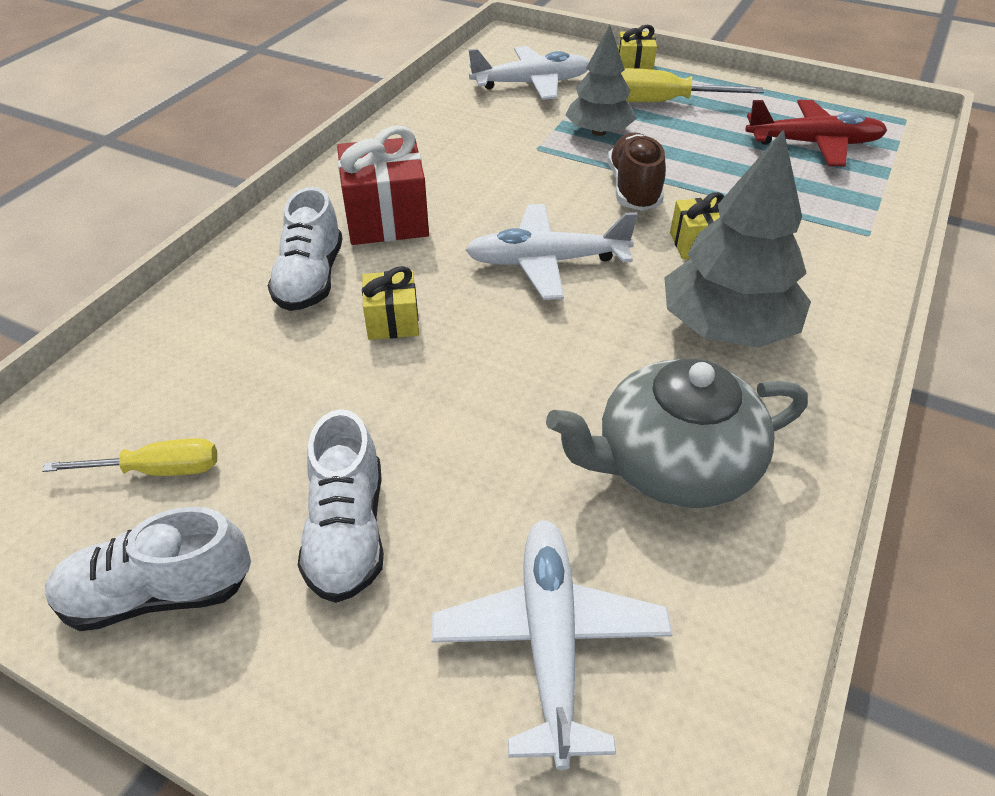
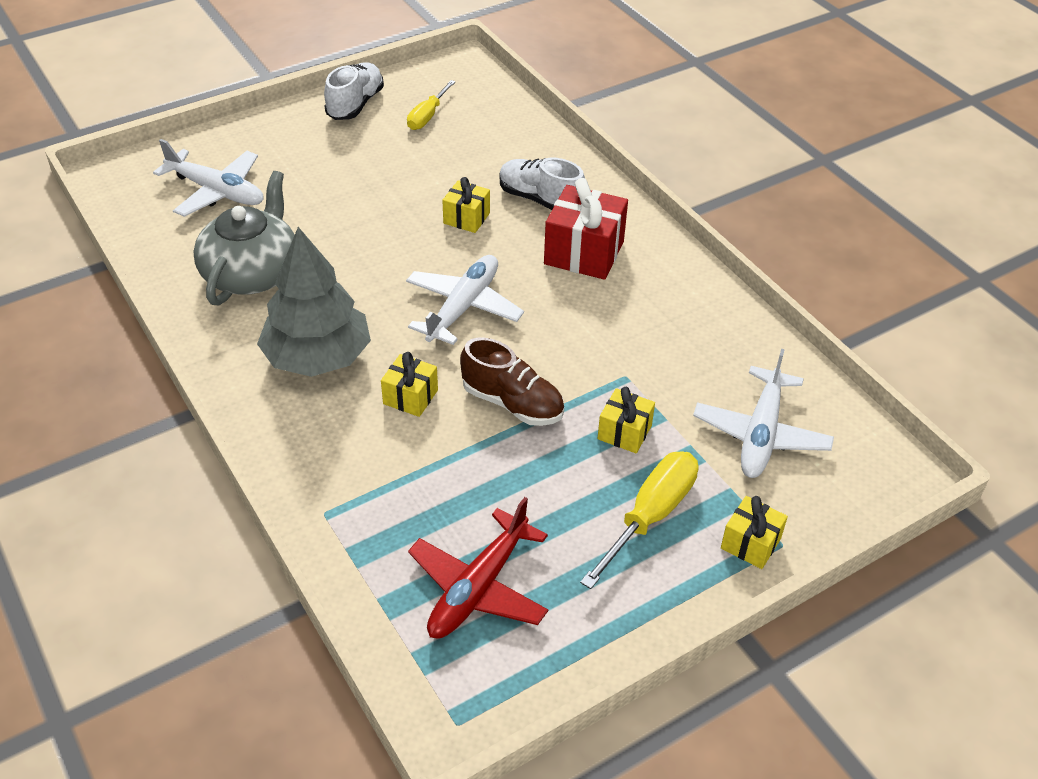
camera: 120 degrees right, 0 degrees up
white shoe [298,409,384,603] -> none
grey tree [565,25,636,136] -> yellow gift [598,387,655,453]

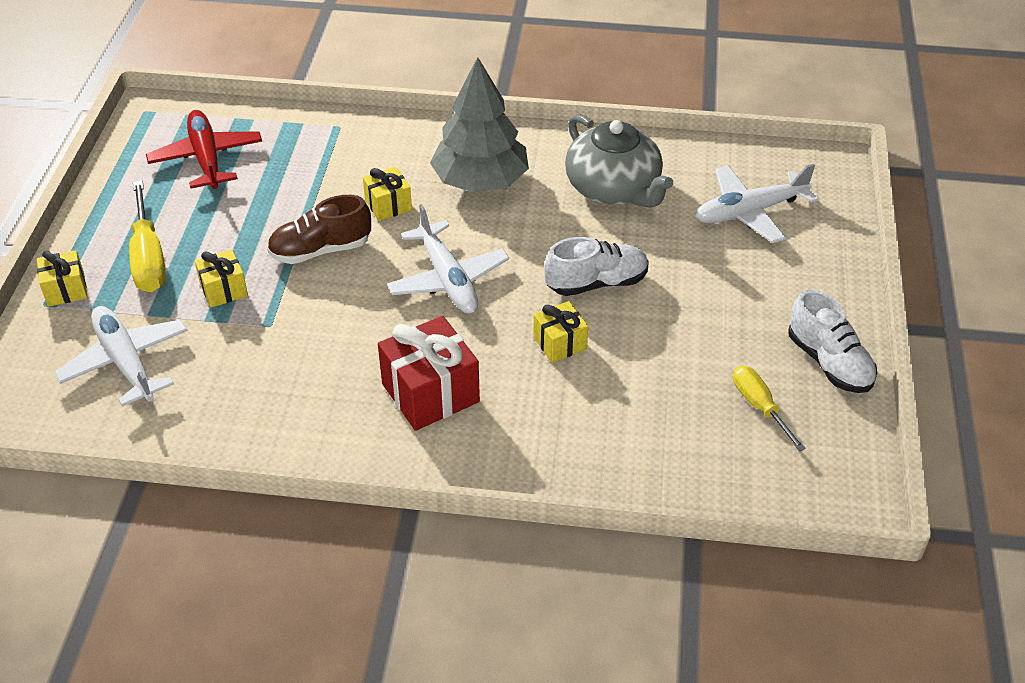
camera: 130 degrees right, 0 degrees up
white shoe [500,158,585,210] -> white shoe moved to [544,237,649,296]

